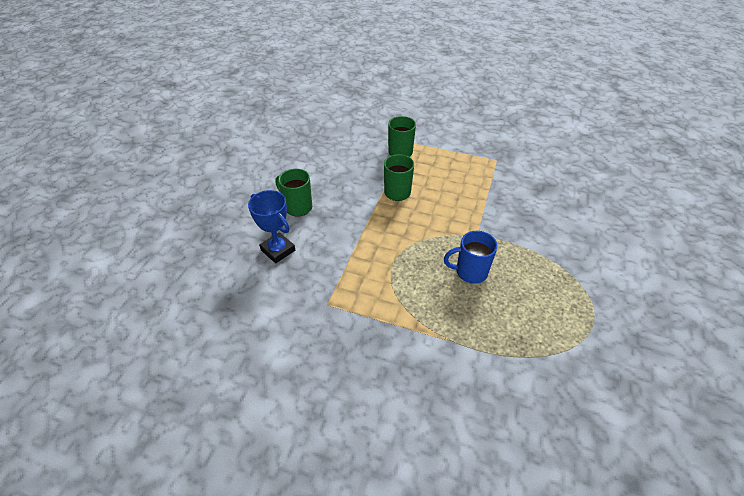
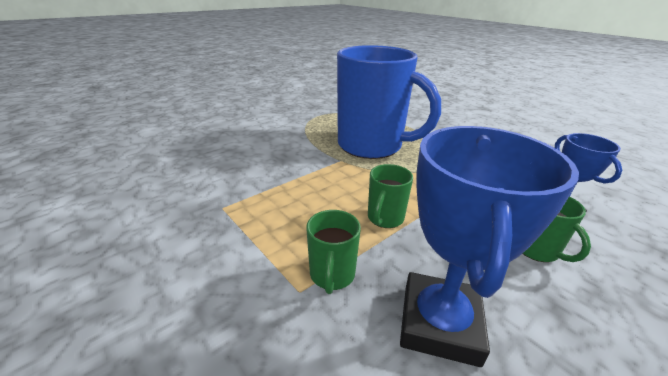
camera: 150 degrees left, 15 degrees down
blue mug [444,231,498,284] -> blue mug [337,45,441,159], size x2.45
none -> blue trophy [400,126,579,367]

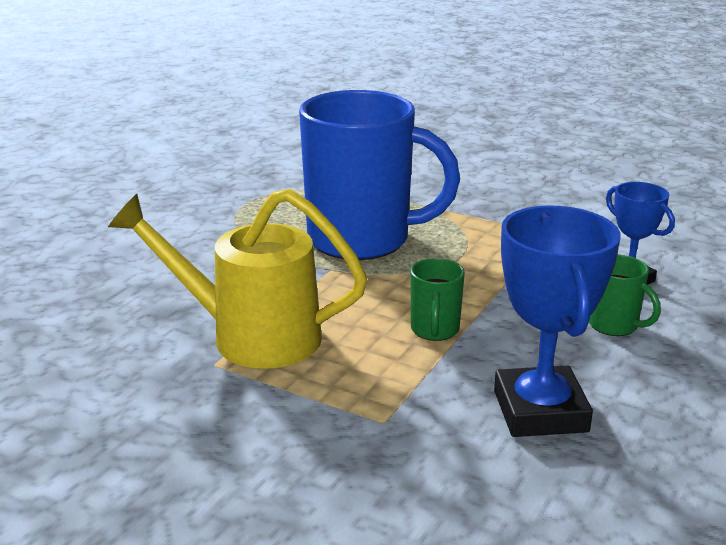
camera: 20 degrees left, 5 degrees down
green mug [306,210,361,294] -> none
none -> yellow watering can [108,189,367,369]

